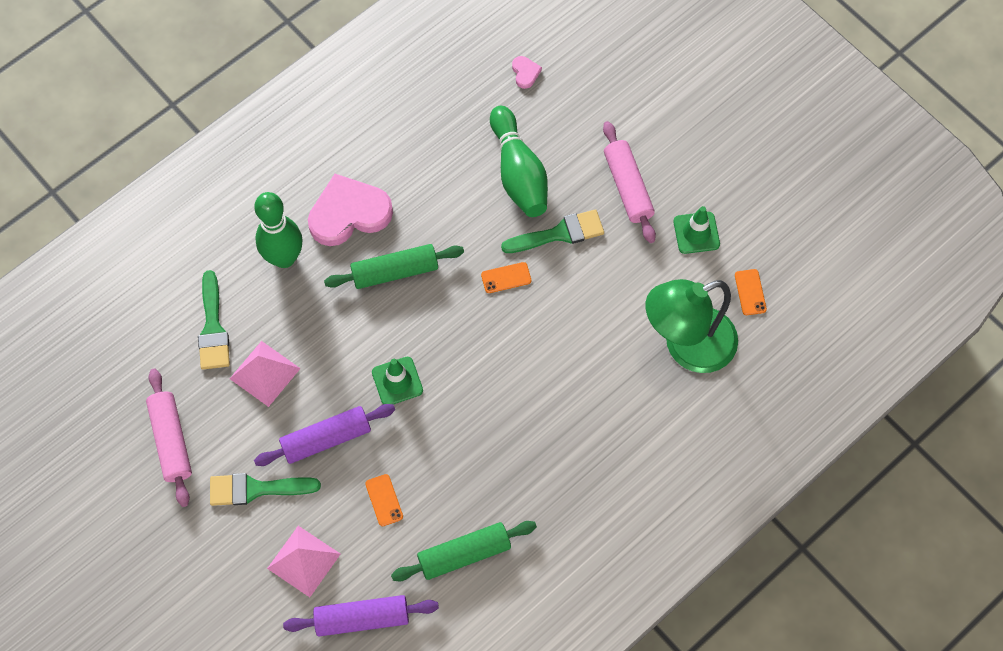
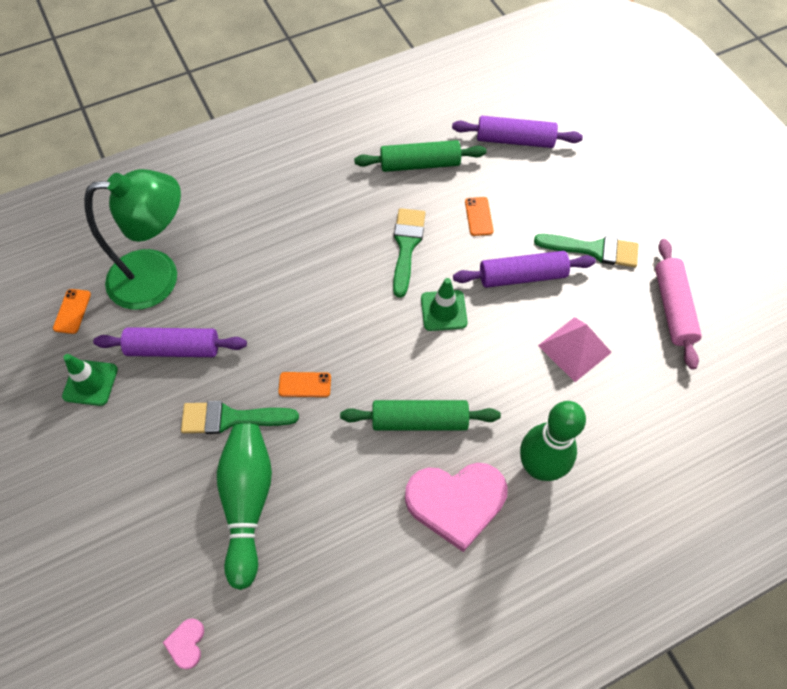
camera: 165 degrees left, 5 degrees down
green brush [198,270,230,370] -> green brush moved to [393,208,425,298]
pink pyramid [267,526,341,597] -> none
pink rolling pin [603,121,656,243] -> none
none -> purple rolling pin [93,327,247,357]

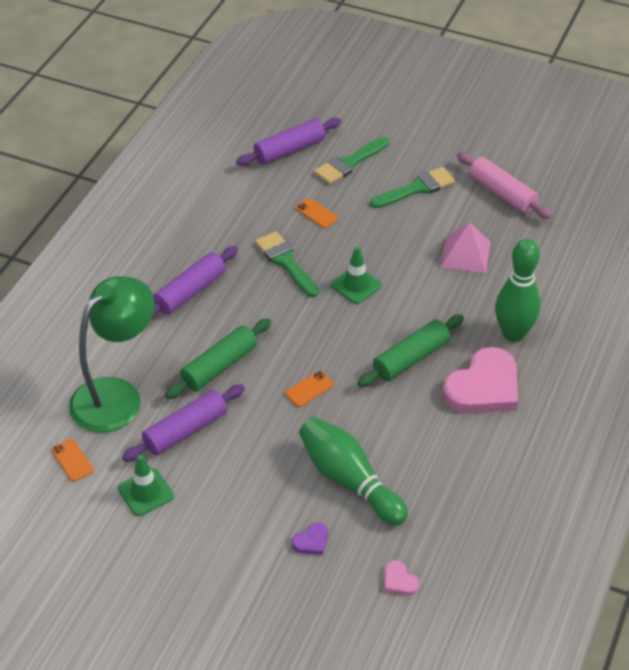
camera: 40 degrees left, 15 degrees down
green brush [181,401,299,434] -> green brush moved to [314,137,389,185]
green rolling pin [354,140,487,172] -> green rolling pin moved to [165,318,271,399]
purple rolling pin [453,251,596,288] -> purple rolling pin moved to [152,246,238,318]
none -> purple heart [291,523,328,555]

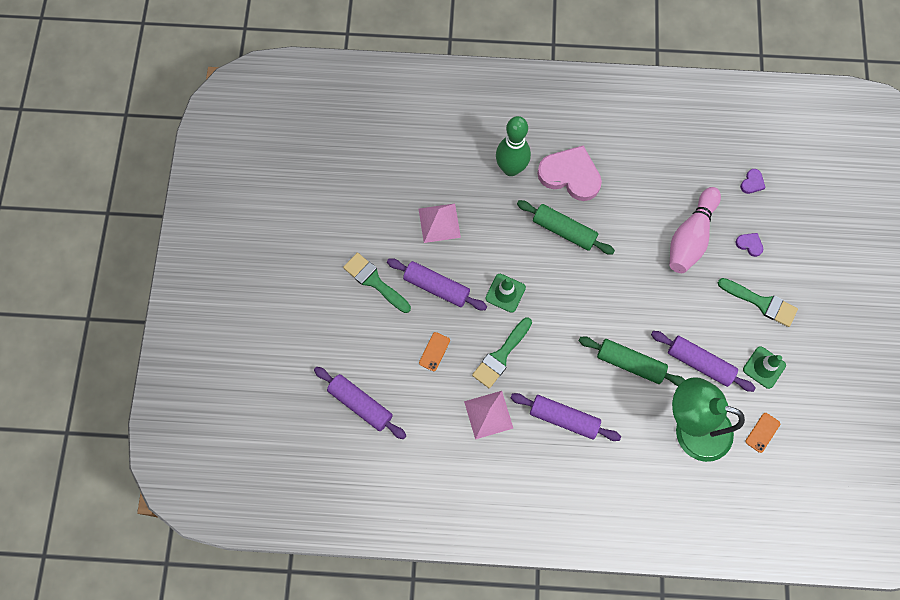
camera: 110 degrees left, 25 degrees up
orange phone [285,371,334,407] -> none
green bowling pin [299,417,408,526] -> pink bowling pin [669,187,721,273]
green brush [314,137,389,185] -> green brush moved to [718,278,798,327]
pink heart [384,560,419,595] -> purple heart [740,169,766,194]
pink rolling pin [457,152,552,219] -> none
none -> purple rolling pin [387,258,487,310]
none -> pink pyramid [464,391,513,439]

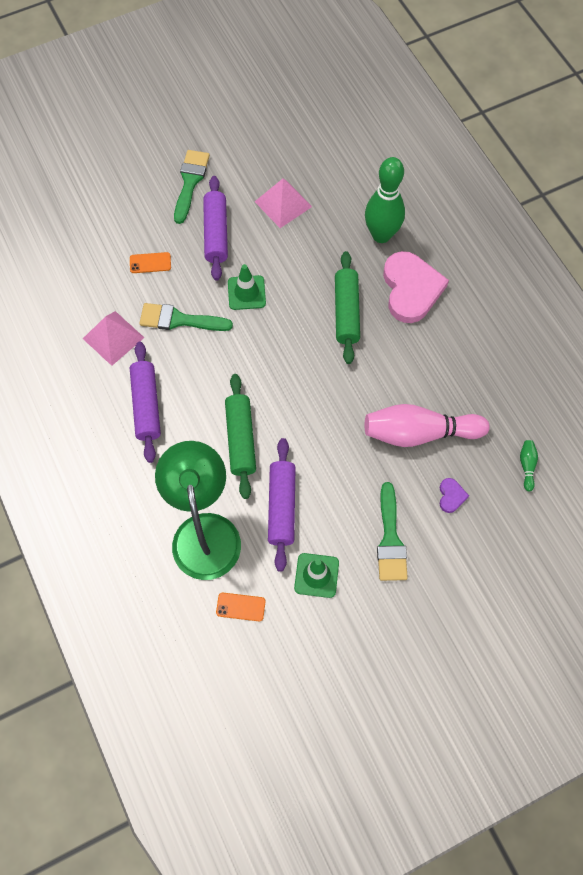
camera: 60 degrees right, 5 degrees down
purple rolling pin [314,367,406,439] -> none
purple heart [740,169,766,194] -> green bowling pin [520,440,538,491]

